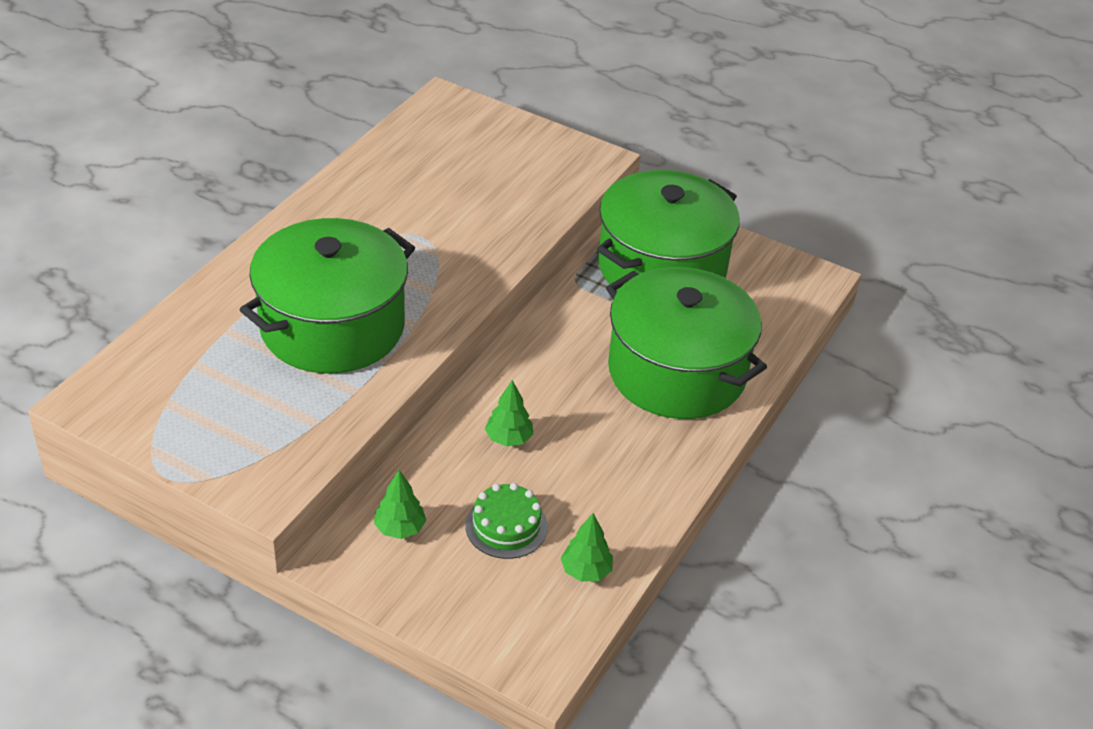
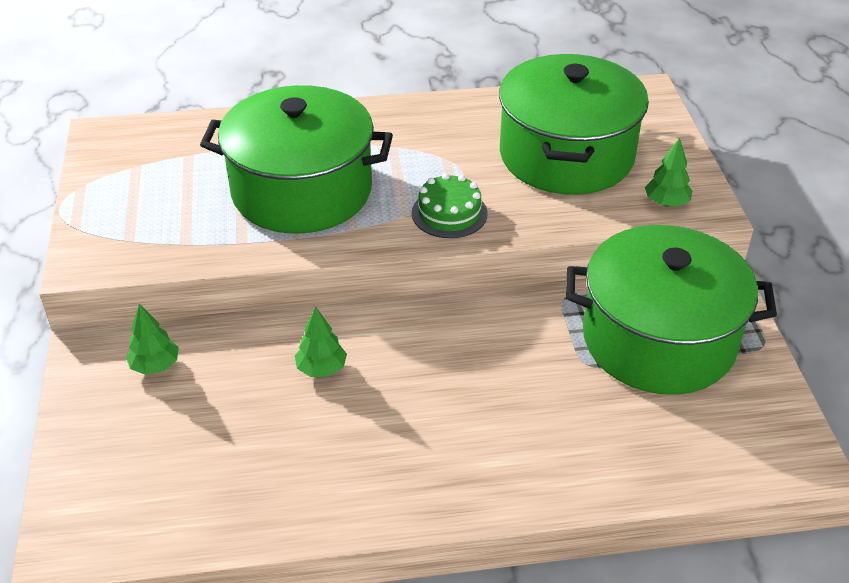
camera: 55 degrees right, 0 degrees up
green cake [465,483,548,559] -> green cake moved to [412,173,488,238]
green tree [561,513,613,582] -> green tree moved to [645,138,692,206]
green pot [606,267,767,419] -> green pot moved to [499,54,649,195]

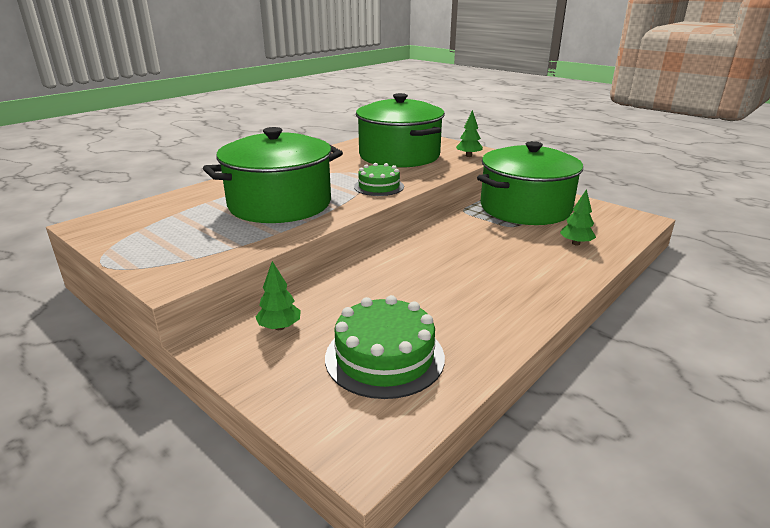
camera: 40 degrees left, 15 degrees down
green tree [295,306,347,377] -> green tree moved to [560,189,596,245]
none -> green cake [325,295,445,399]

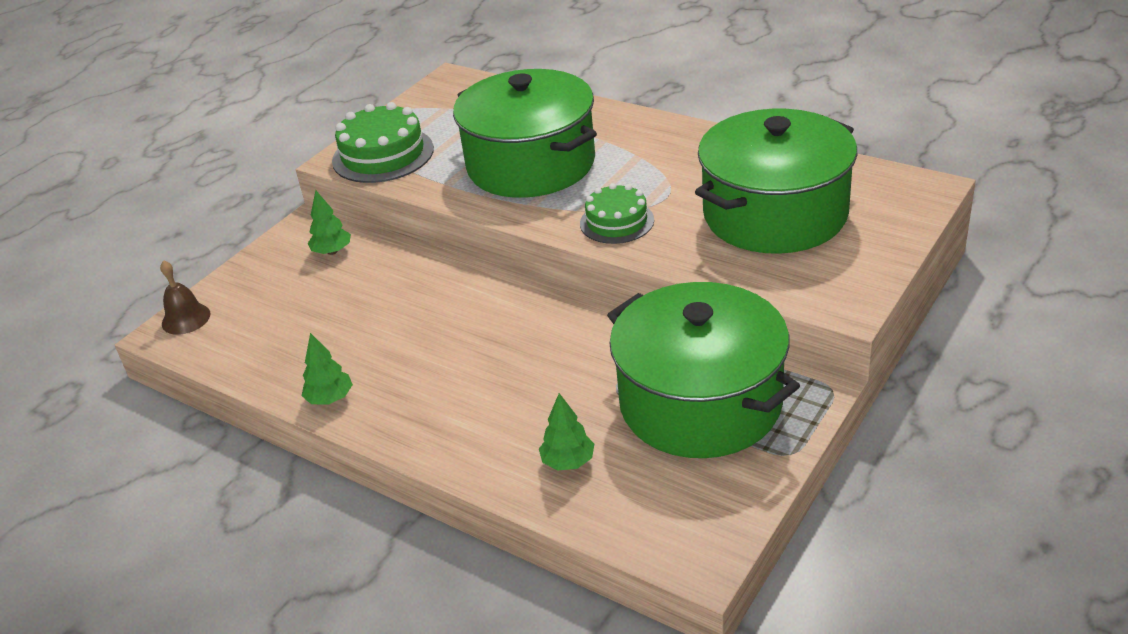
camera: 85 degrees right, 10 degrees up
green cake [325,295,445,399] -> green cake moved to [332,102,434,183]
green tree [456,110,483,157] -> green tree moved to [302,333,353,405]
none -> brown bell [160,260,210,335]

